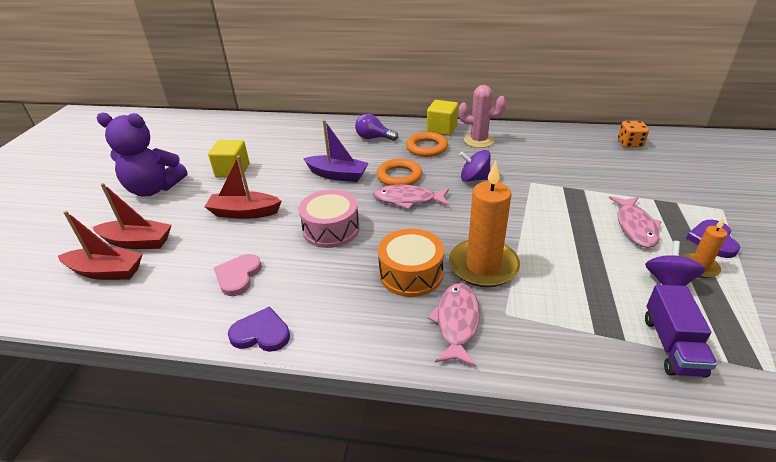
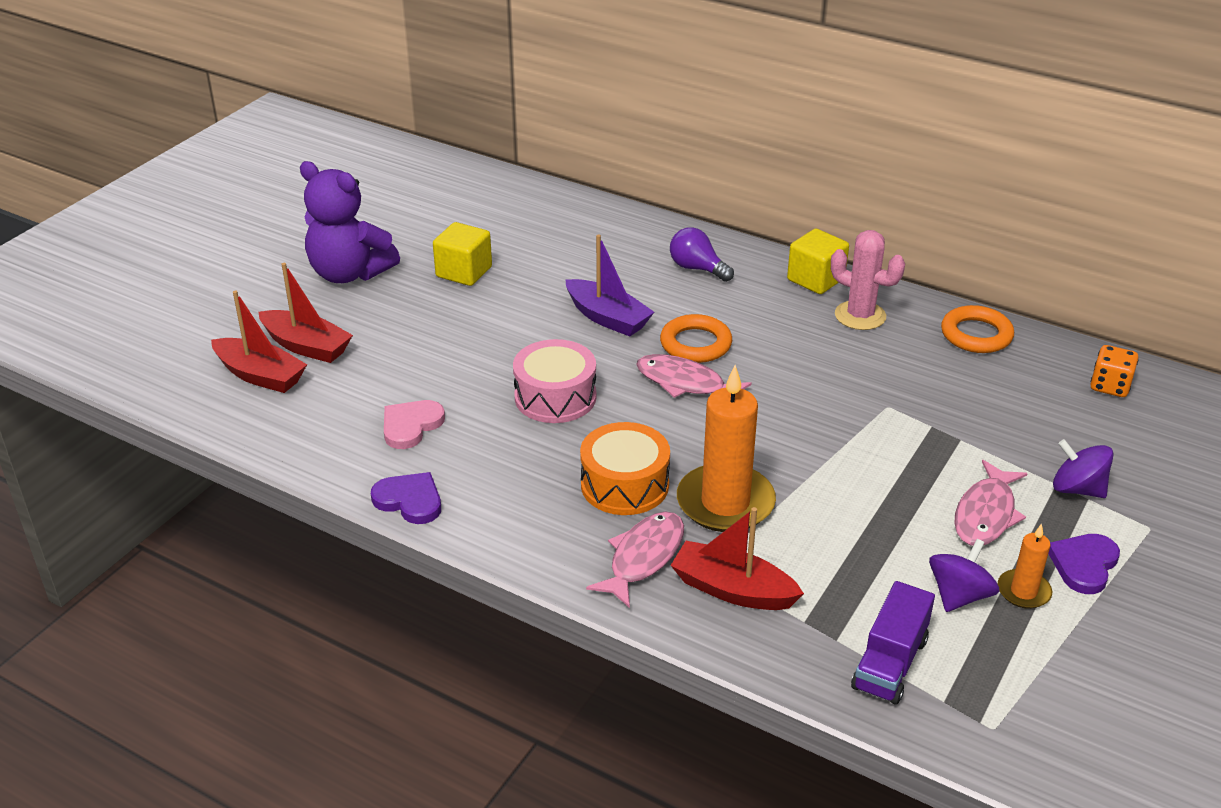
camera: 20 degrees right, 0 degrees up
red boat [205,156,282,219] -> red boat moved to [671,507,804,610]
orange ring [406,132,448,157] -> orange ring moved to [941,305,1014,353]
purple spinning top [459,150,491,182] -> purple spinning top moved to [1053,439,1114,498]

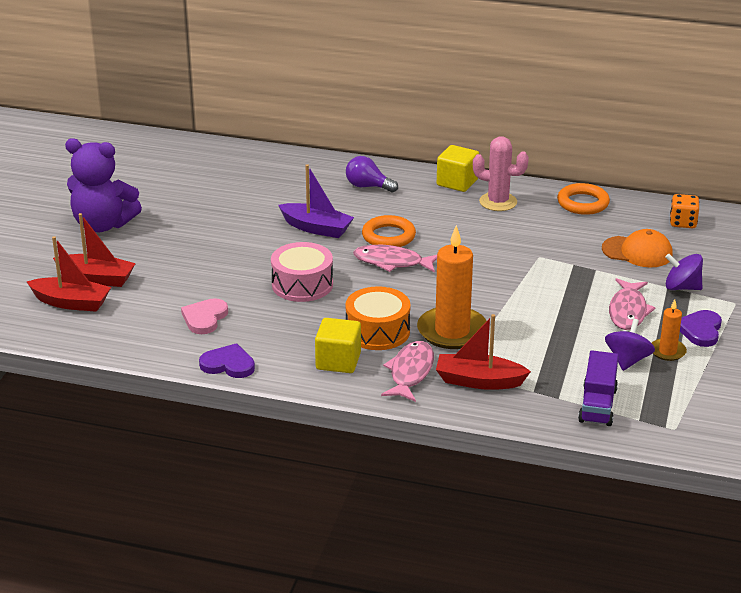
camera: 15 degrees left, 5 degrees down
yellow cube [433,222,492,286] -> yellow cube moved to [315,318,361,373]
none -> orange cap [602,229,673,267]

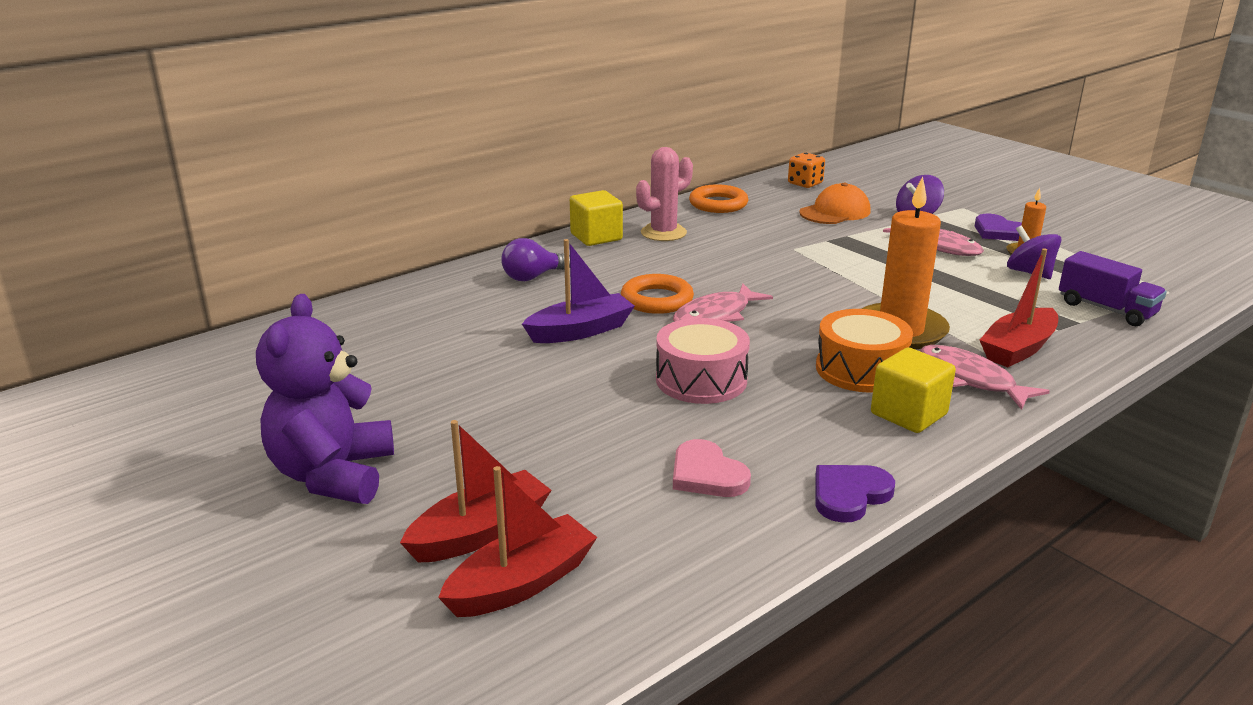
camera: 55 degrees left, 5 degrees down
purple teddy bear [65,138,142,232] -> purple teddy bear turned 135 degrees clockwise [256,294,394,504]

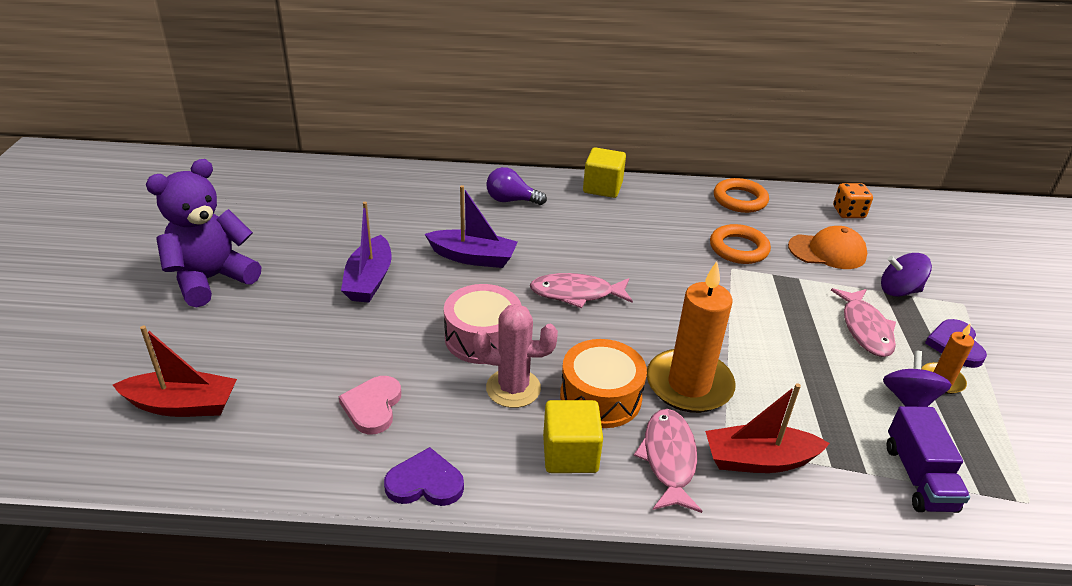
camera: 40 degrees right, 10 degrees up
red boat [400,420,552,563] -> none
orange ring [621,274,694,314] -> orange ring moved to [710,224,771,264]
pink cactus [636,147,693,241] -> pink cactus moved to [473,304,558,408]
none -> purple boat [341,202,392,303]

